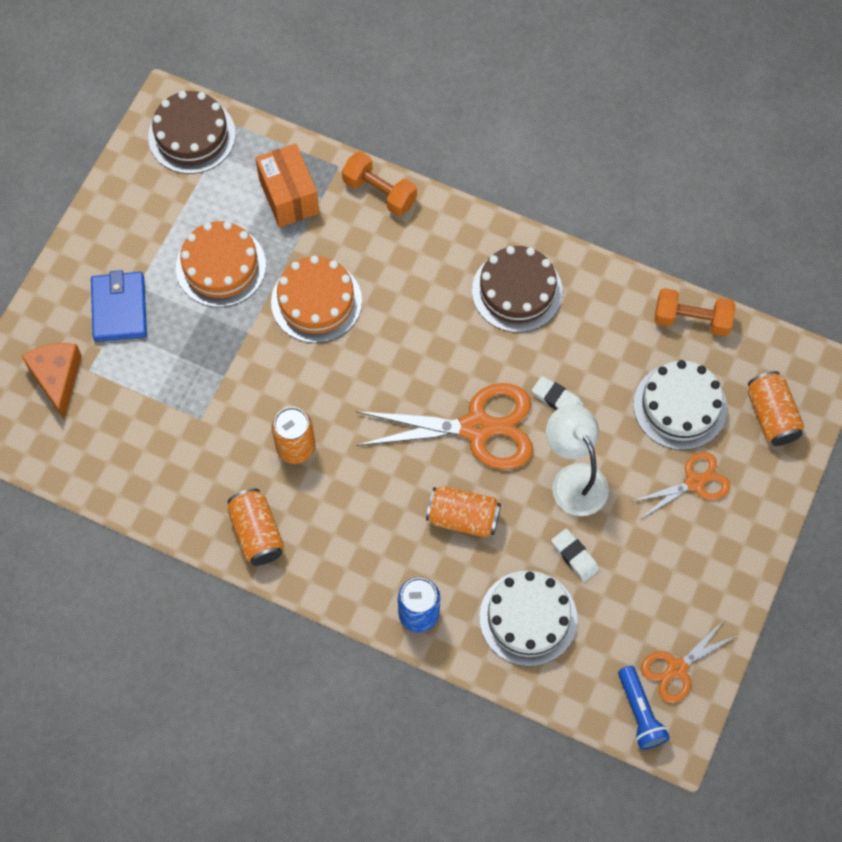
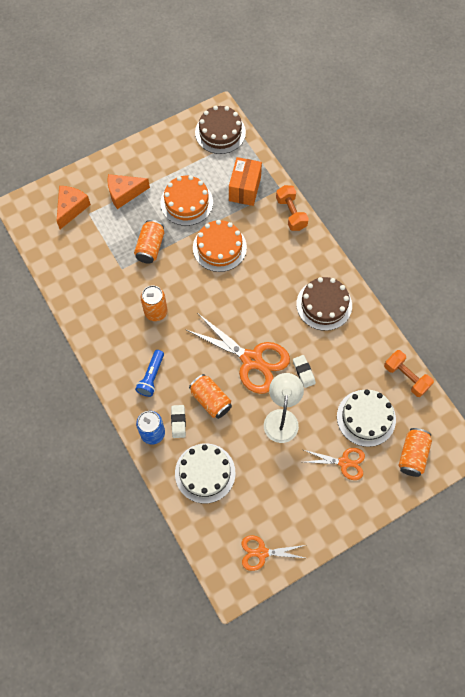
camera: 35 degrees right, 0 degrees up
blue wallet [91,270,147,342] -> orange cheese [107,174,150,209]
orange can [228,488,284,566] -> orange can moved to [134,220,164,264]
white eraser [551,528,599,582] -> white eraser moved to [171,405,186,438]
blue flashlight [618,666,670,750] -> blue flashlight moved to [135,350,164,397]

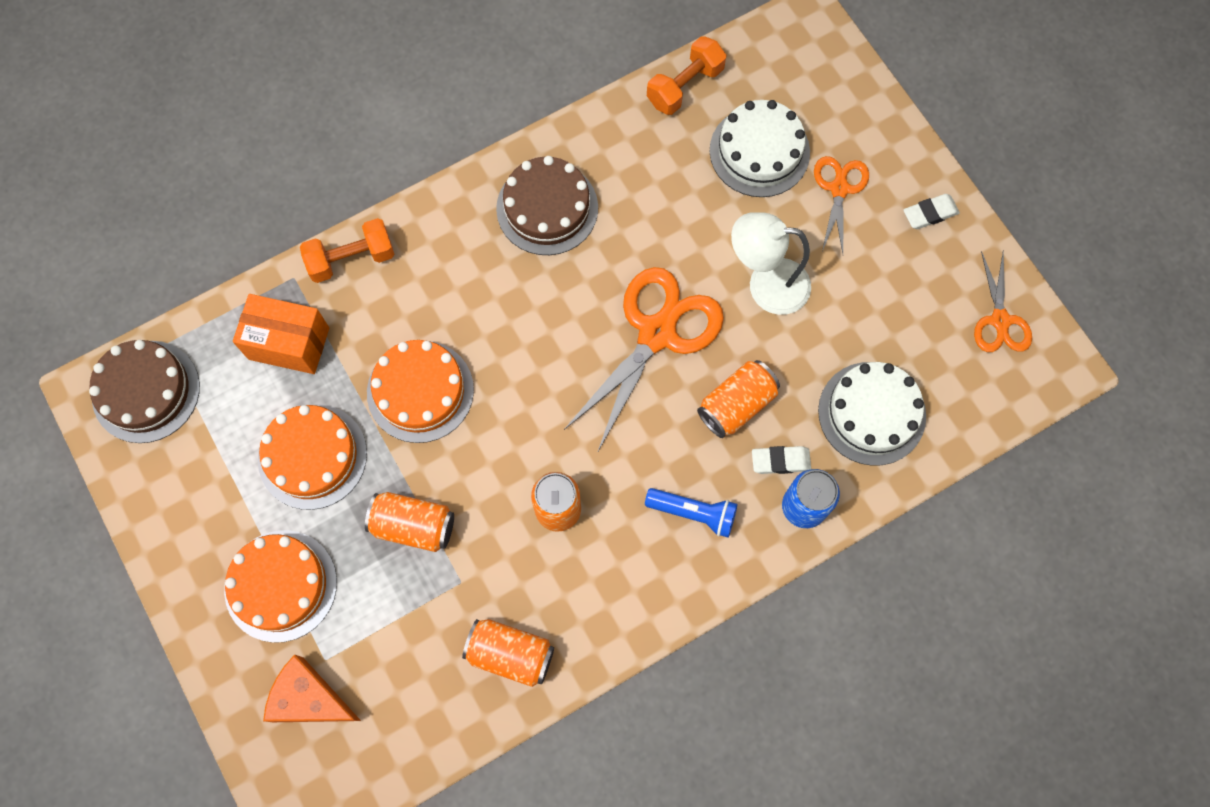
camera: 90 degrees left, 5 degrees up
orange cheese [107,174,150,209] -> orange cake [224,530,337,643]
white eraser [293,355,316,388] -> white eraser moved to [904,194,960,229]
orange can [399,428,432,477] -> orange can moved to [462,619,554,687]

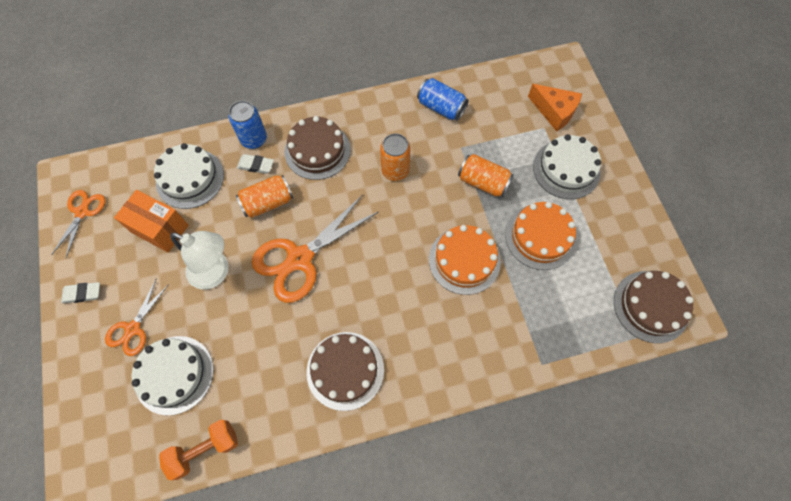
camera: 165 degrees left, 5 degrees down
orange cake [224,530,337,643] -> white cake [533,134,601,199]
orange box [233,294,329,374] -> orange box moved to [114,190,189,252]
orange dumbbell [300,218,395,283] -> none
orange can [462,619,554,687] -> blue can [417,78,469,121]
blue flashlight [645,488,738,538] -> brown cake [284,116,351,180]

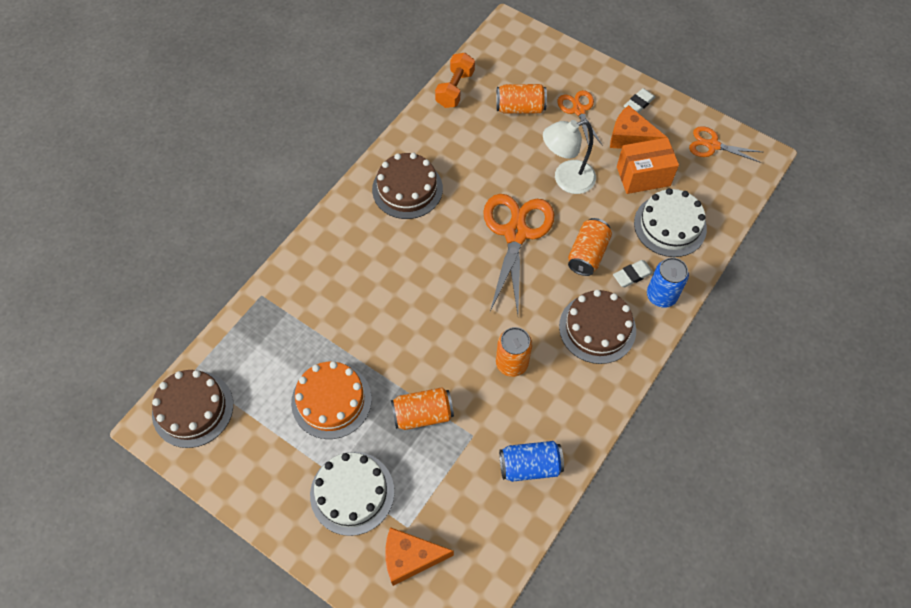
camera: 140 degrees right, 5 degrees down
orange scissors [51,190,106,259] -> orange scissors turned 135 degrees clockwise [689,126,762,163]
white cake [132,336,214,415] -> orange can [496,84,547,114]
orange cake [429,225,501,295] -> none
none -> orange cheese [610,105,667,149]

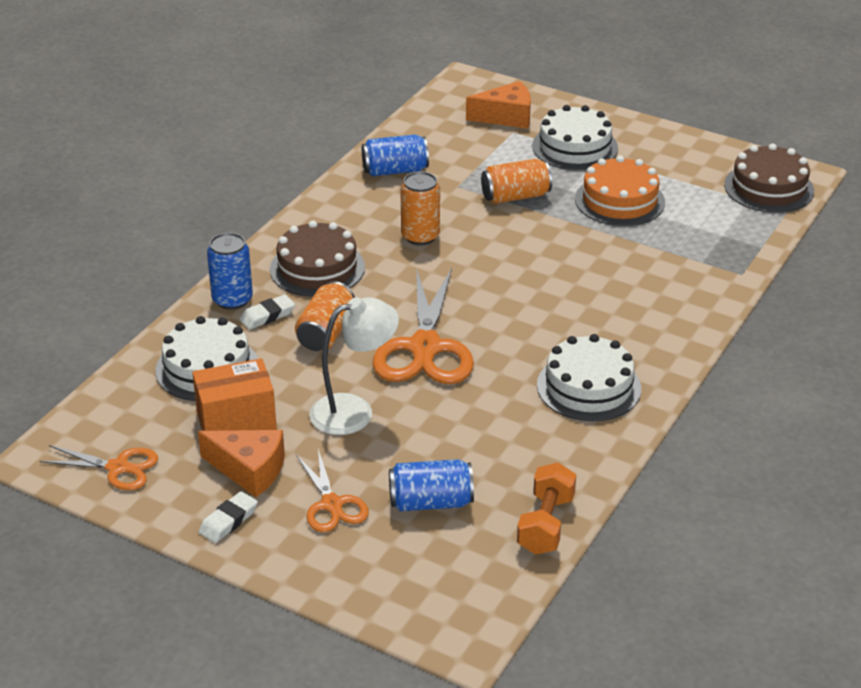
camera: 175 degrees right, 25 degrees down
brown cake [372,153,443,219] -> white cake [537,334,641,421]
orange can [496,84,547,114] -> blue can [389,459,474,511]

